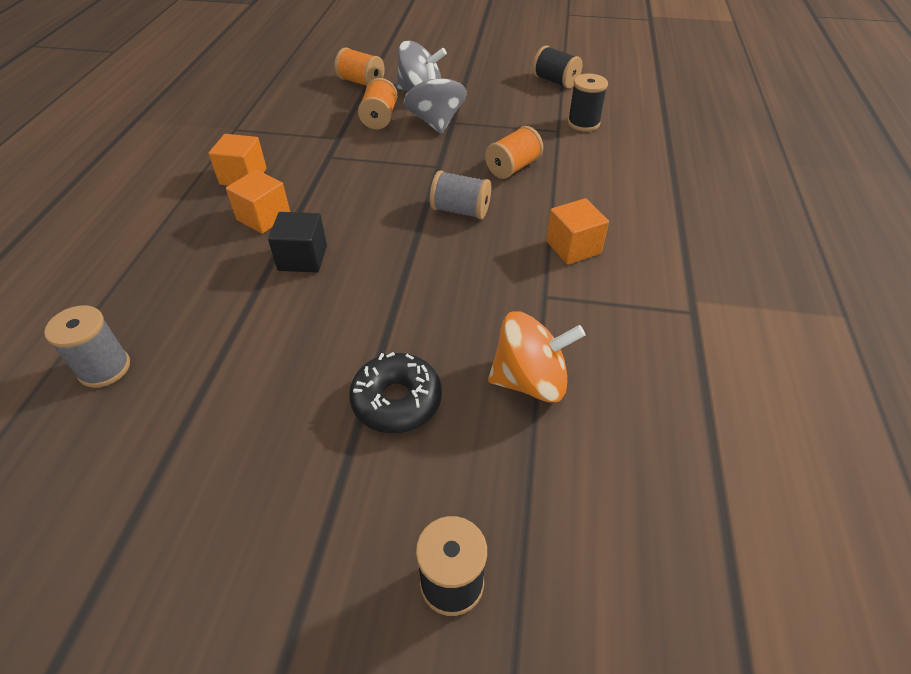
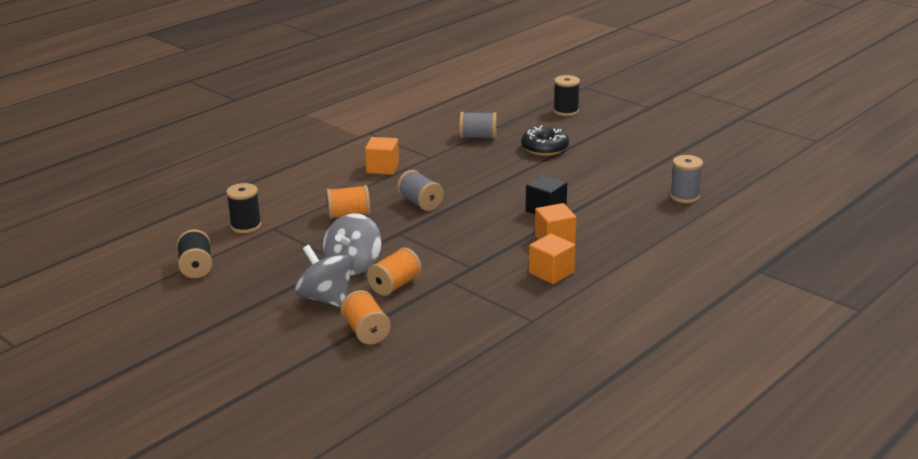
camera: 145 degrees left, 20 degrees down
orange spinning top [488,311,585,403] -> grey spool [459,112,497,139]

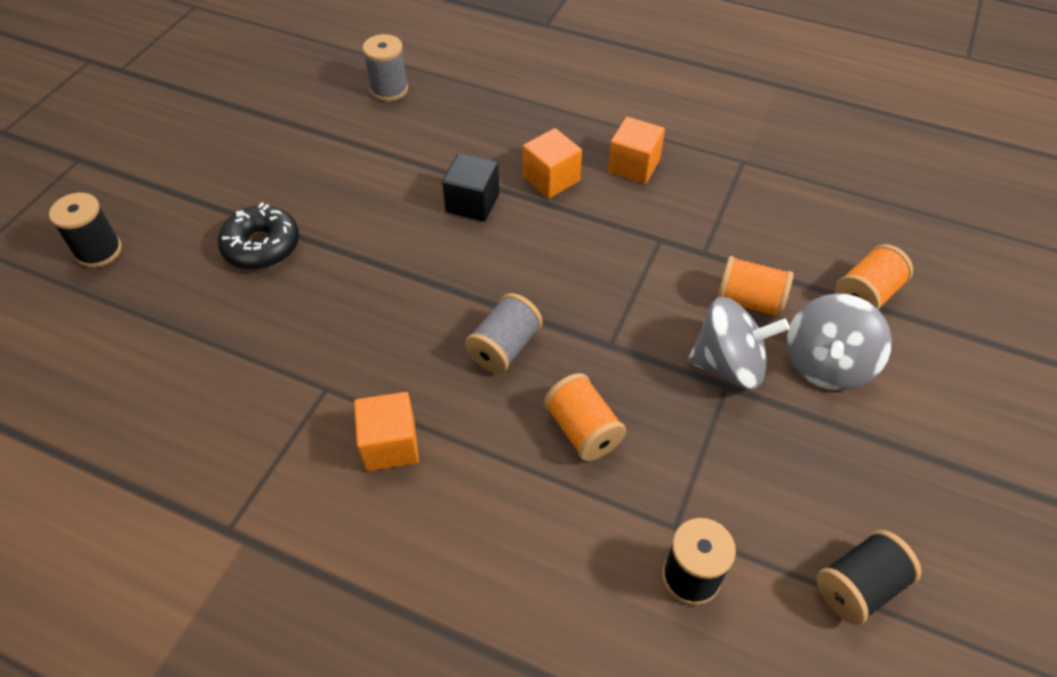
camera: 110 degrees left, 25 degrees up
grey spool [459,112,497,139] -> none

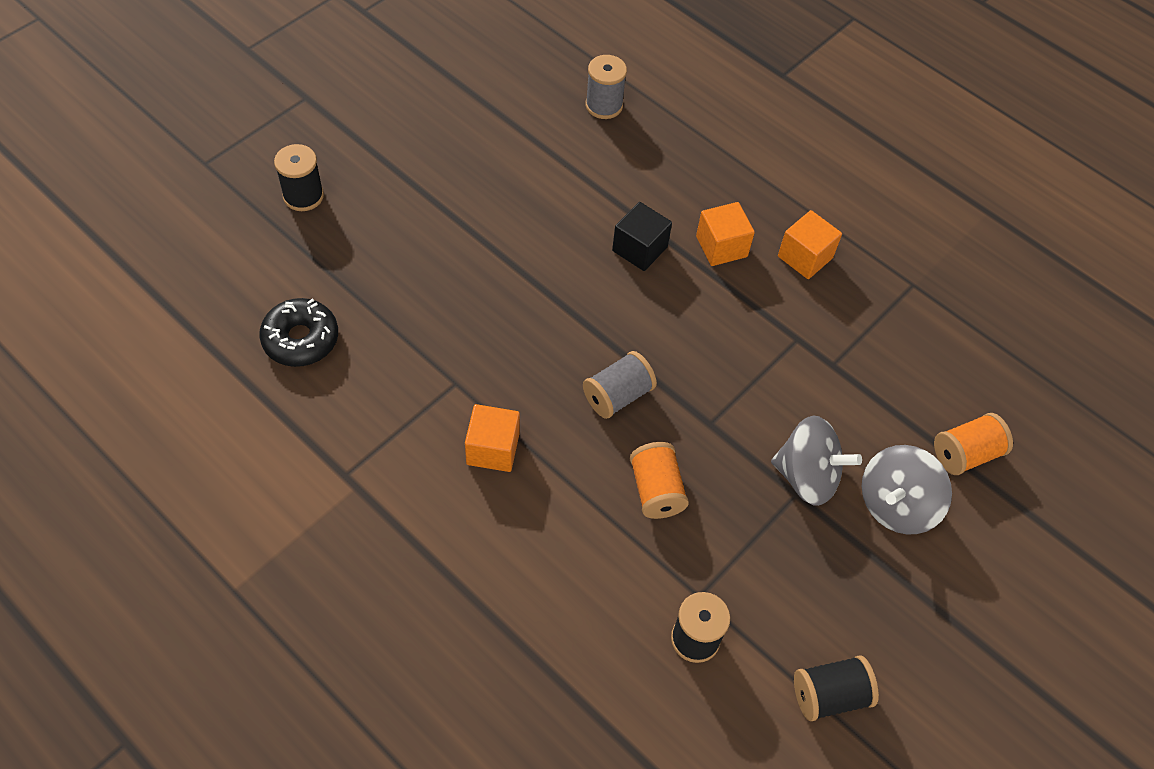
camera: 15 degrees right, 5 degrees up
black donut [218,203,299,270] -> black donut moved to [259,298,338,367]
orange spool [717,256,794,318] -> none

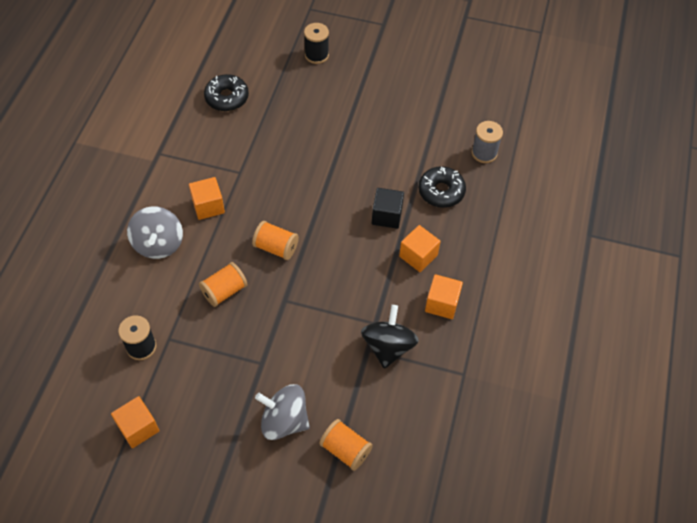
camera: 65 degrees right, 0 degrees up
grey spool [583,351,657,419] -> orange spool [252,221,299,260]
grey spinning top [771,415,862,506] -> grey spinning top moved to [127,206,183,259]
black spool [794,655,879,721] -> orange cube [111,396,160,448]
none -> black spinning top [361,305,419,369]
none -> black donut [418,166,466,208]

